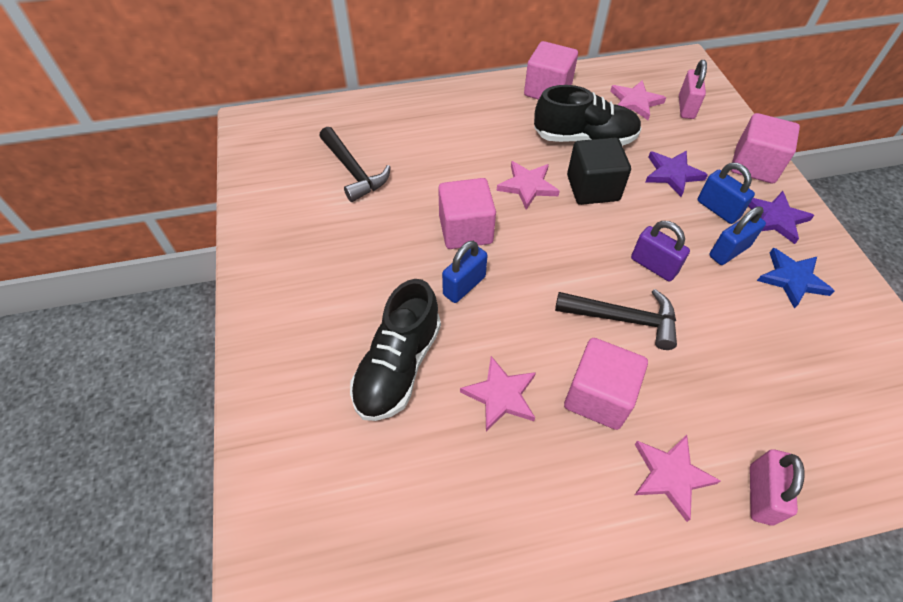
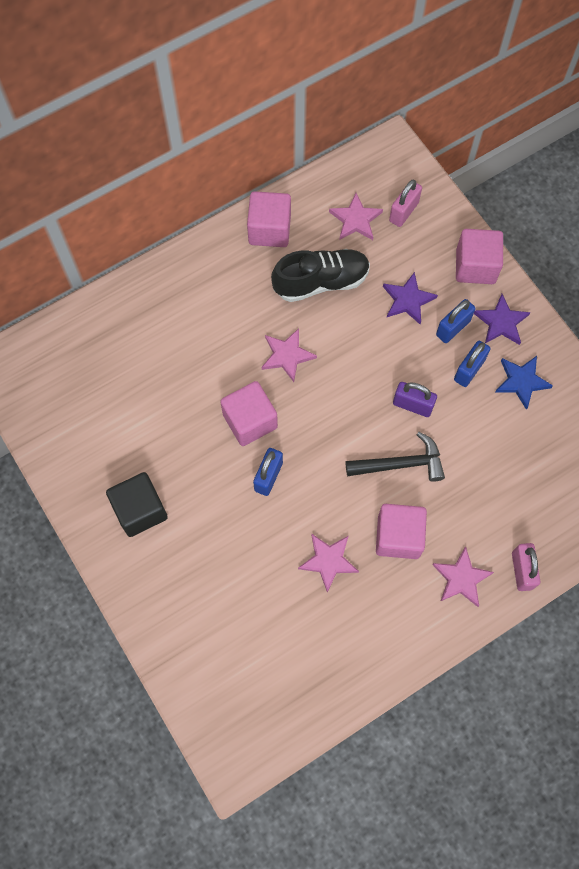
camera: 20 degrees left, 15 degrees up
black hammer [319,127,391,202] -> none
black shoe [350,279,441,421] -> none
black cube [567,138,631,205] -> black cube moved to [106,472,168,537]
pink padlock [679,60,707,119] -> pink padlock turned 45 degrees clockwise [389,180,422,227]
blue padlock [698,163,755,224] -> blue padlock turned 75 degrees counterclockwise [436,299,476,343]

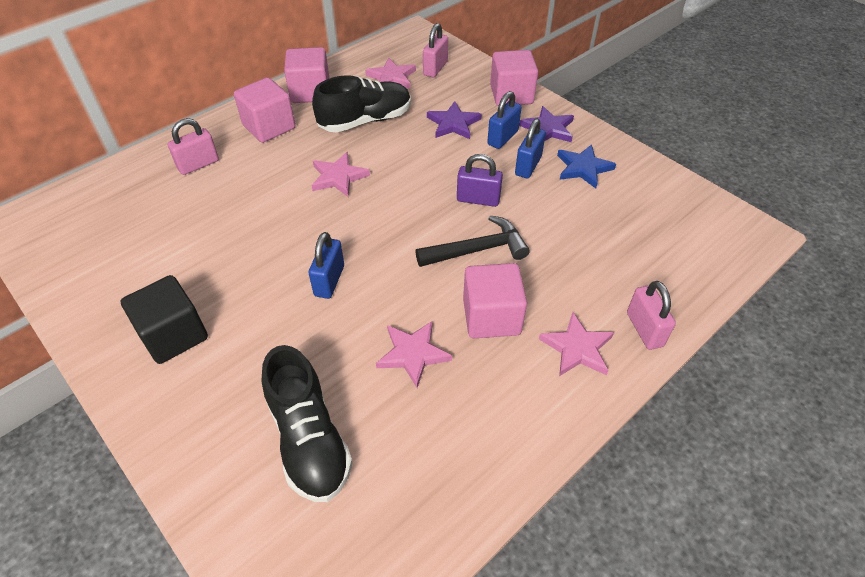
camera: 10 degrees left, 20 degrees down
pink cube [220,381,278,446] -> pink cube moved to [234,77,295,143]
none -> pink padlock [168,118,219,175]
none -> black shoe [262,345,353,502]

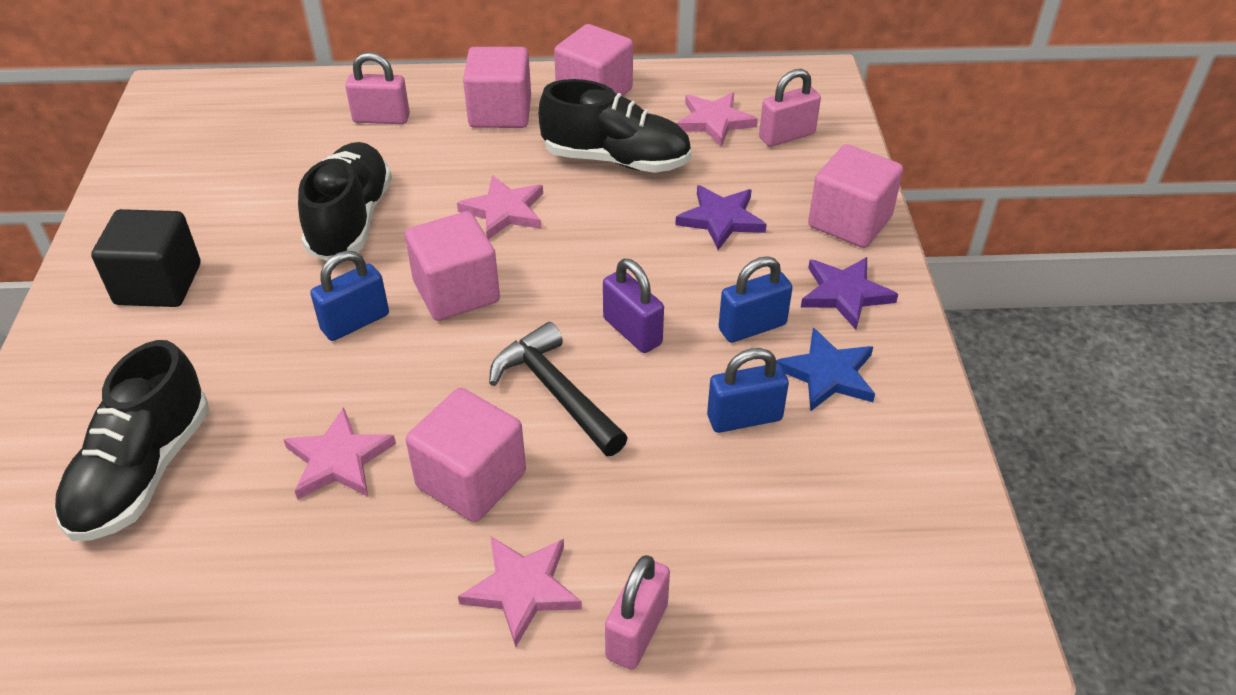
camera: 40 degrees right, 5 degrees down
black hammer [415,215,530,267] -> black hammer turned 150 degrees counterclockwise [489,322,628,456]
blue padlock [487,91,522,149] -> blue padlock moved to [707,348,789,433]
none -> black shoe [298,142,392,261]
none -> pink cube [405,211,500,321]

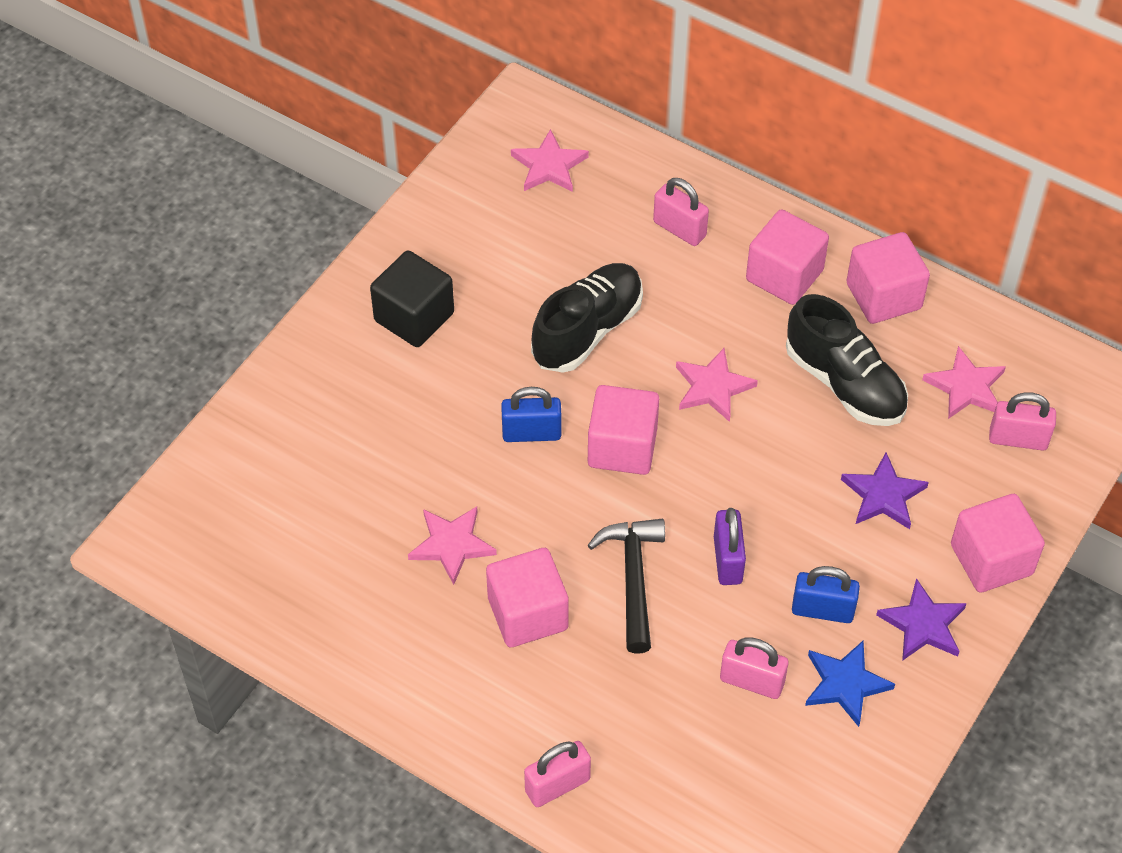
camera: 35 degrees right, 10 degrees up
black shoe [54,340,209,541] -> none
pink star [458,536,582,647] -> pink star moved to [511,129,589,192]
blue padlock [707,348,789,433] -> pink padlock [720,637,789,699]

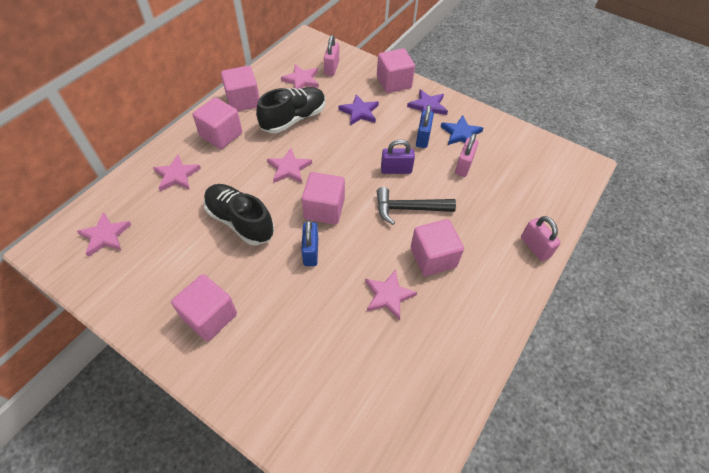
camera: 90 degrees left, 0 degrees up
black cube [370,250,454,347] -> pink cube [171,274,237,341]
pink padlock [653,178,709,246] -> pink star [153,155,201,191]

